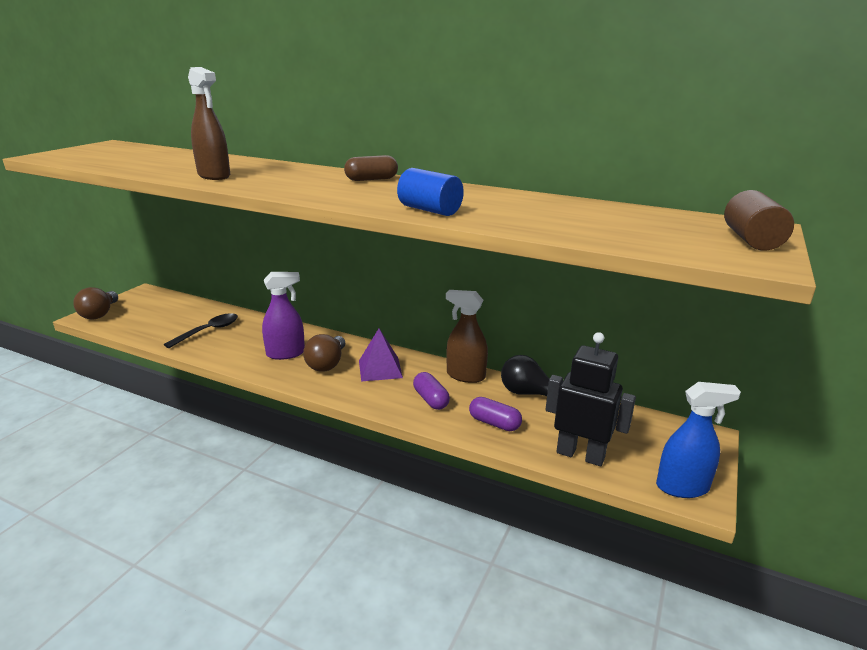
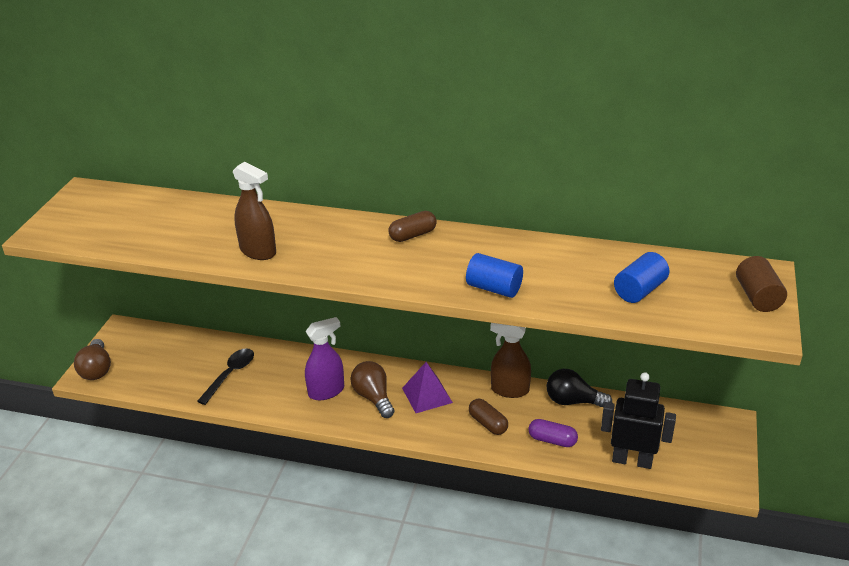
camera: 10 degrees left, 10 degrees up
brown light bulb [303,334,345,372] -> brown light bulb turned 150 degrees clockwise [350,361,395,418]
purple capsule [413,372,450,410] -> brown capsule [469,399,508,435]
blue spray bottle [656,382,741,498] -> none
none -> blue cylinder [614,252,669,303]

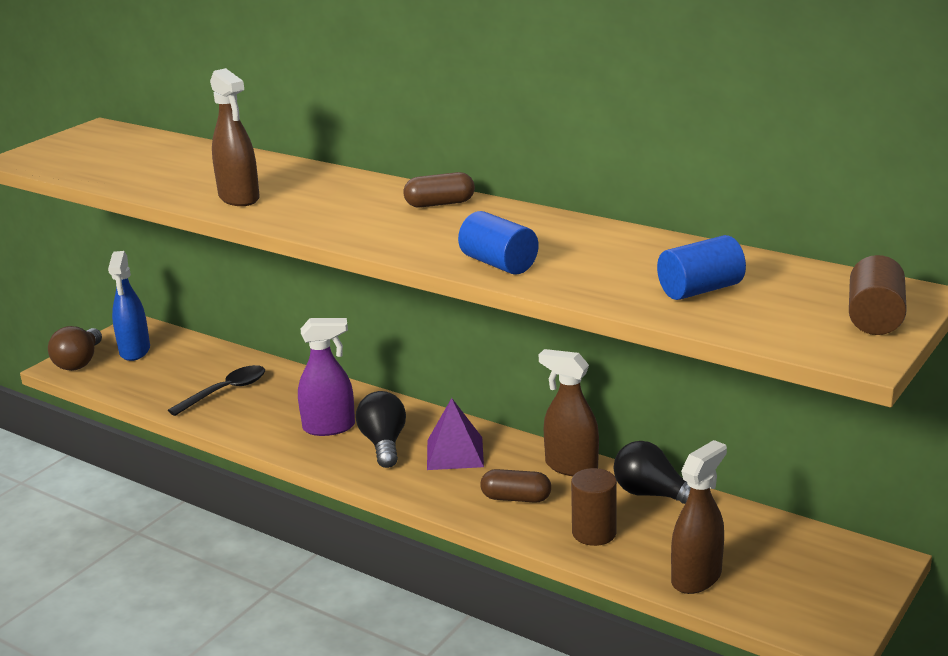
camera: 20 degrees right, 10 degrees down
brown light bulb [350,361,395,418] -> black light bulb [356,391,406,468]
brown capsule [469,399,508,435] -> brown capsule turned 60 degrees counterclockwise [481,469,551,503]
purple capsule [528,419,578,447] -> brown cylinder [571,468,617,546]
black robot [601,372,676,469] -> brown spray bottle [671,440,727,594]
none -> blue spray bottle [108,251,150,361]

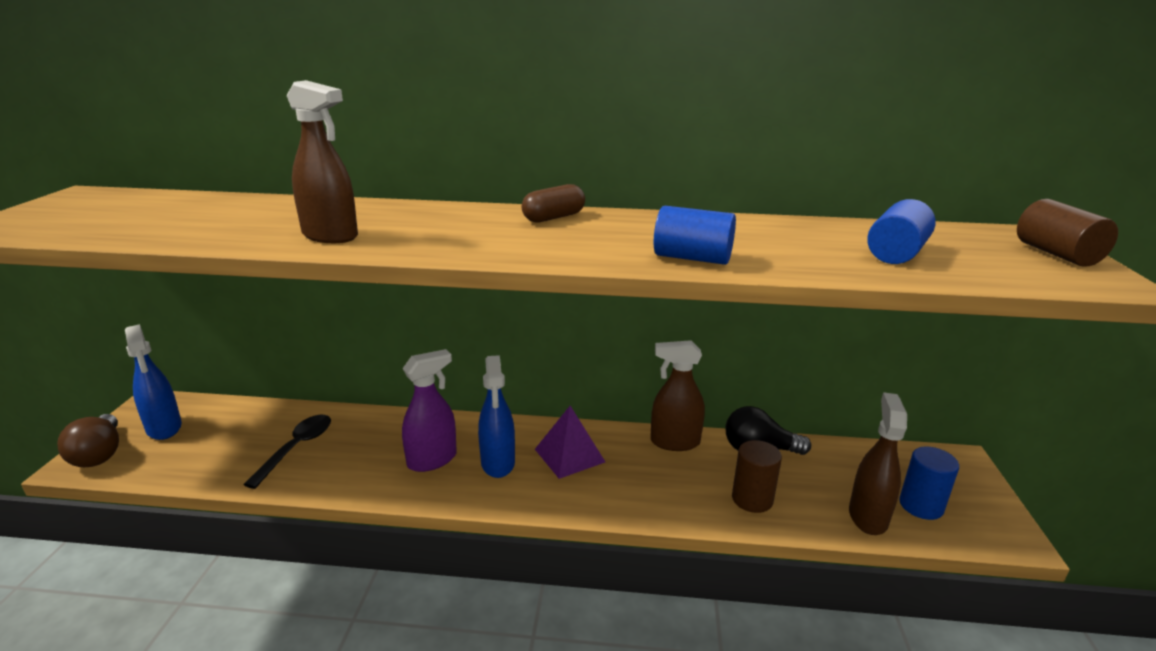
camera: 30 degrees left, 0 degrees up
black light bulb [356,391,406,468] -> blue spray bottle [478,355,515,478]
brown capsule [481,469,551,503] -> none
none -> blue cylinder [899,447,959,520]

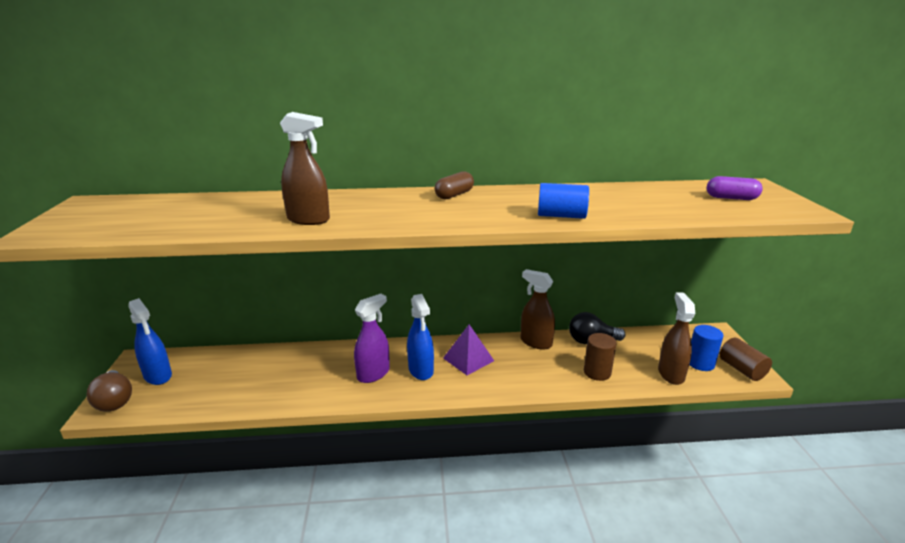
camera: 10 degrees left, 0 degrees up
black spoon [243,415,331,489] -> none
brown spray bottle [651,340,705,451] -> brown spray bottle turned 45 degrees clockwise [521,269,555,350]
blue cylinder [867,199,936,264] -> none
brown cylinder [1017,199,1118,267] -> brown cylinder moved to [720,338,772,381]
none -> purple capsule [707,176,763,200]

